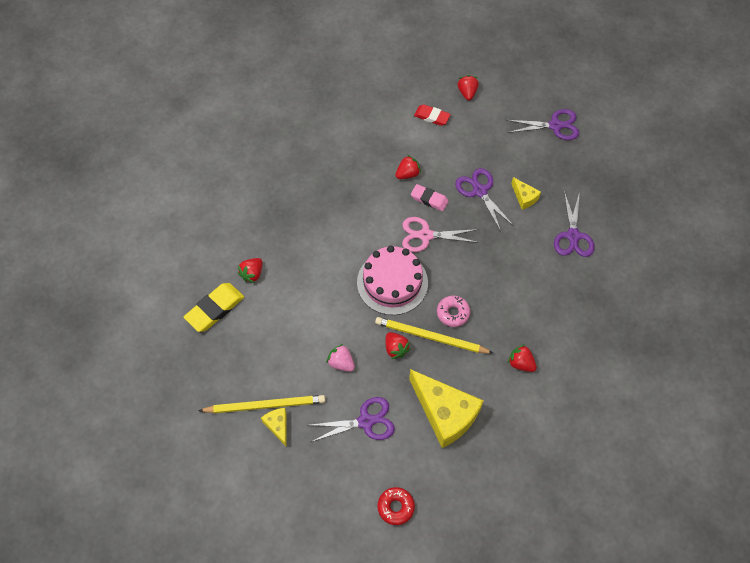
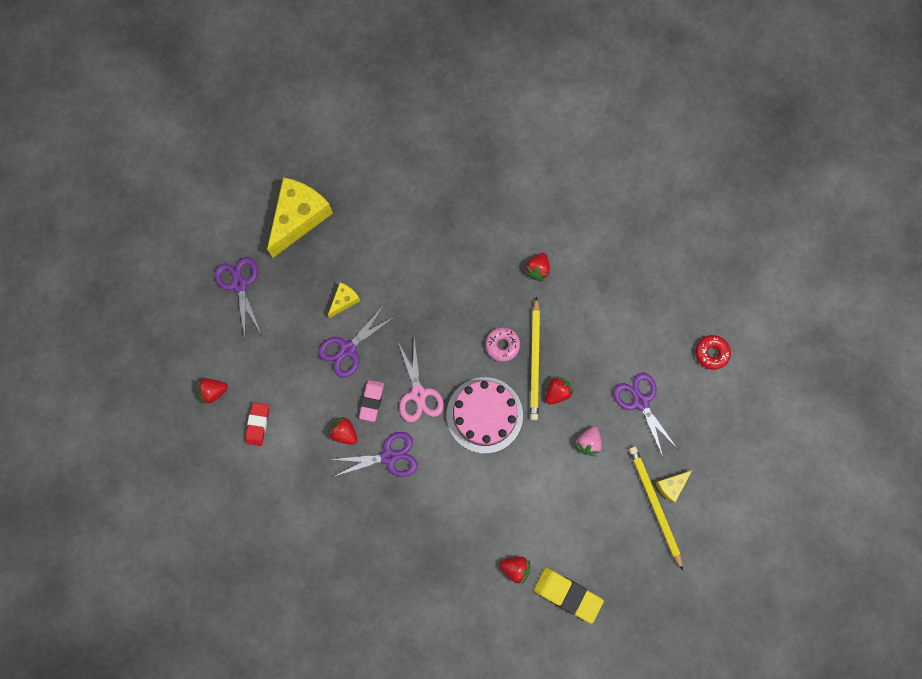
camera: 105 degrees left, 15 degrees up
yellow cheese [409,369,484,448] -> yellow cheese moved to [267,177,333,258]
purple scissors [554,191,594,257] -> purple scissors moved to [330,432,417,477]

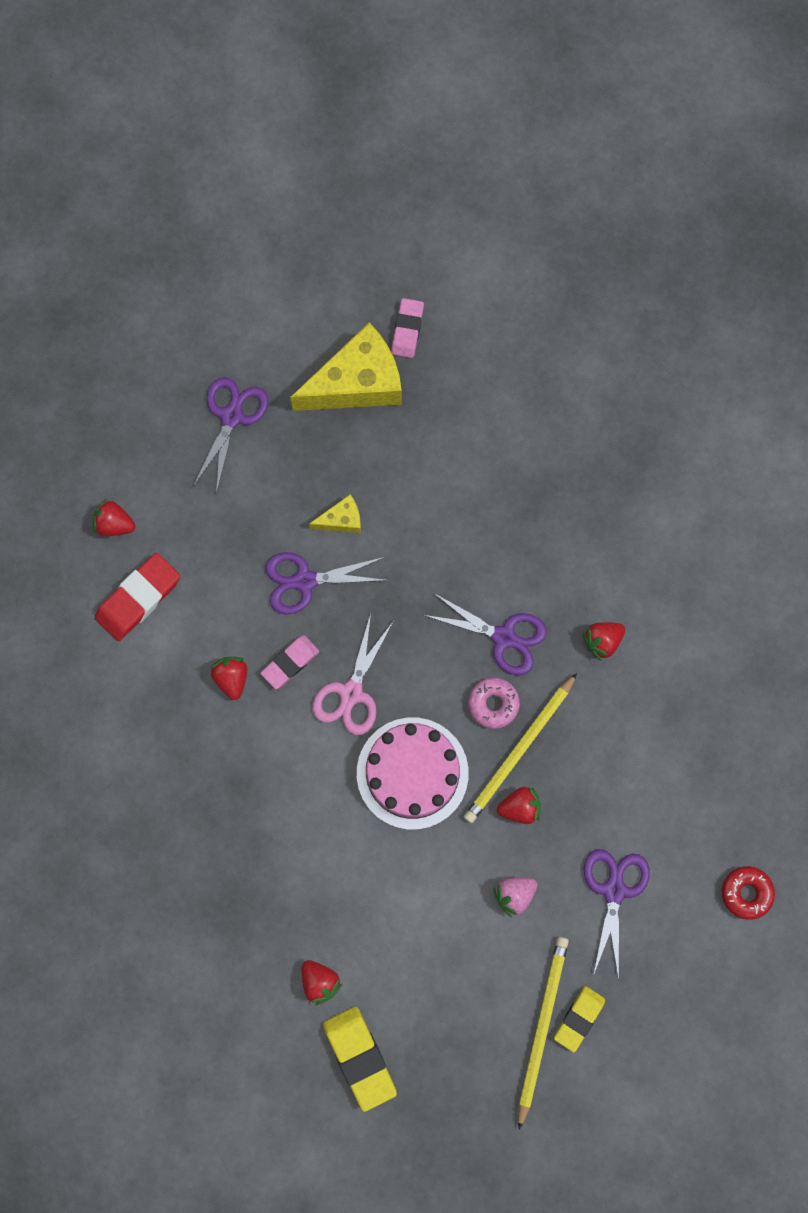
camera: 35 degrees right, 0 degrees up
red eraser [245,403,269,446] -> red eraser [95,553,180,641], size x1.53
purple scissors [330,432,417,477] -> purple scissors moved to [424,593,547,676]
yellow cheese [655,470,692,503] -> yellow eraser [554,986,605,1052]
none -> pink eraser [391,298,424,358]

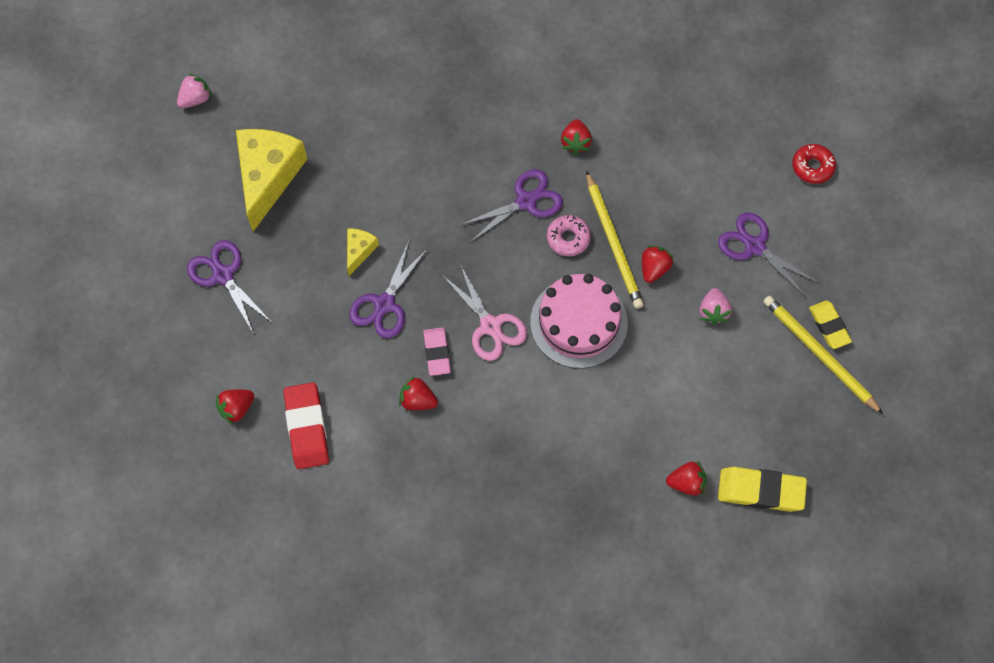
camera: 55 degrees left, 10 degrees down
pink eraser [391,298,424,358] -> none
none -> pink strawberry [177,73,212,108]

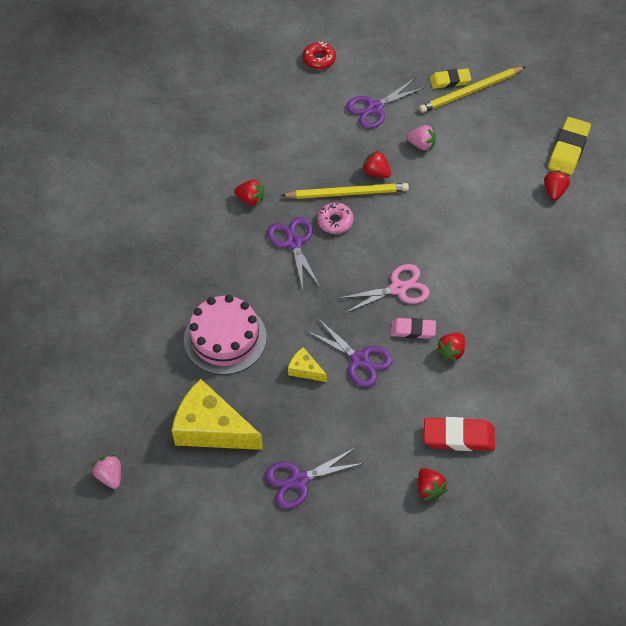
camera: 75 degrees left, 10 degrees down
pink cake [530,274,628,369] -> pink cake moved to [184,295,267,375]

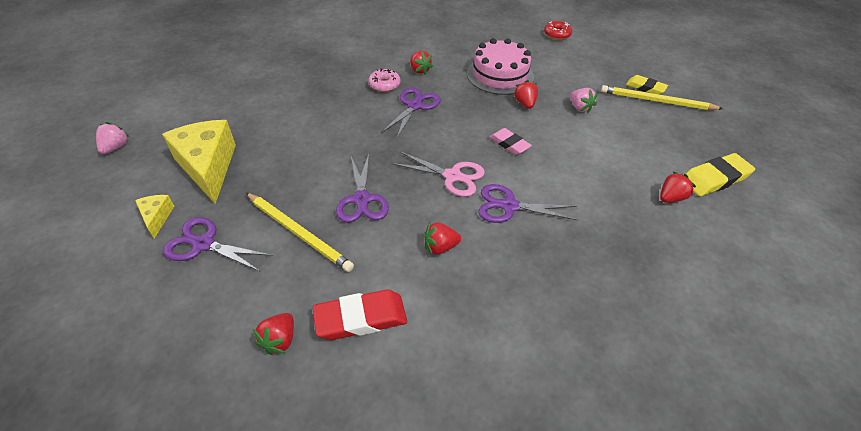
camera: 40 degrees right, 10 degrees down
pink cake [184,295,267,375] -> pink cake moved to [467,38,534,95]
yellow pencil [281,183,409,199] -> yellow pencil moved to [246,193,354,272]
yellow cheese [288,347,327,382] -> yellow cheese moved to [135,195,174,238]
pink donut [317,202,353,234] -> pink donut moved to [368,68,400,92]
purple scissors [346,78,425,129] -> purple scissors moved to [478,184,578,223]
pink eraser [391,318,436,339] -> pink eraser moved to [490,128,532,155]
red eraser [424,417,495,451] -> red eraser turned 60 degrees counterclockwise [313,290,407,340]

